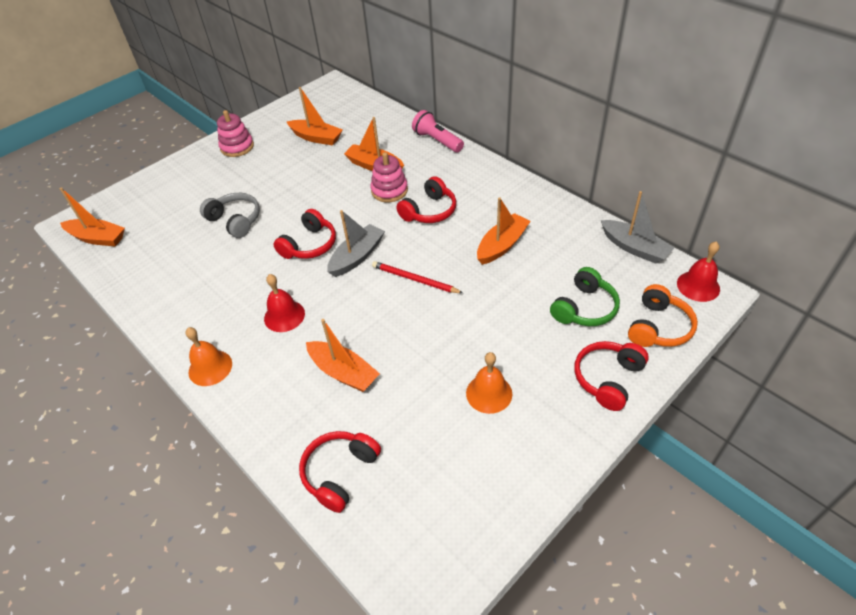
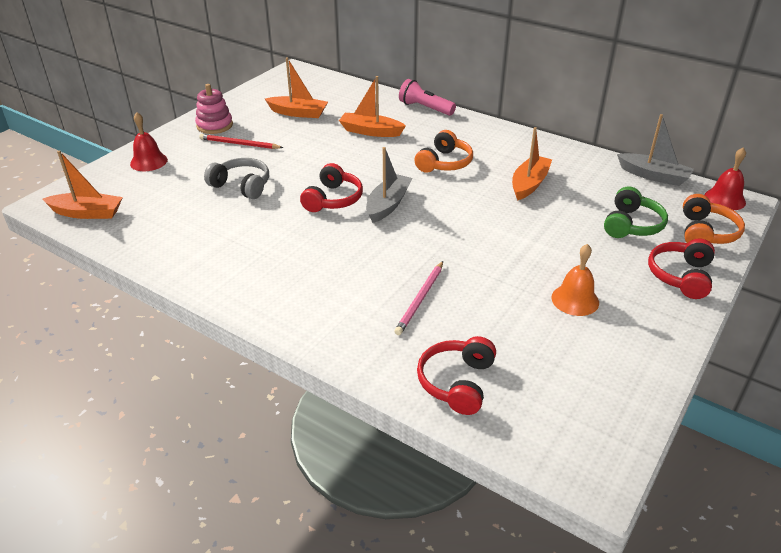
camera: 15 degrees left, 10 degrees down
orange bell [186,327,232,386] -> none
red bell [264,274,305,332] -> red bell moved to [130,112,168,171]
orange boat [306,319,380,392] -> pink pencil [394,261,443,335]
pink stacking toy [370,152,408,202] -> none
red pencil [372,261,463,293] -> red pencil moved to [199,134,283,149]
red headphones [396,176,456,223] -> orange headphones [414,130,473,173]

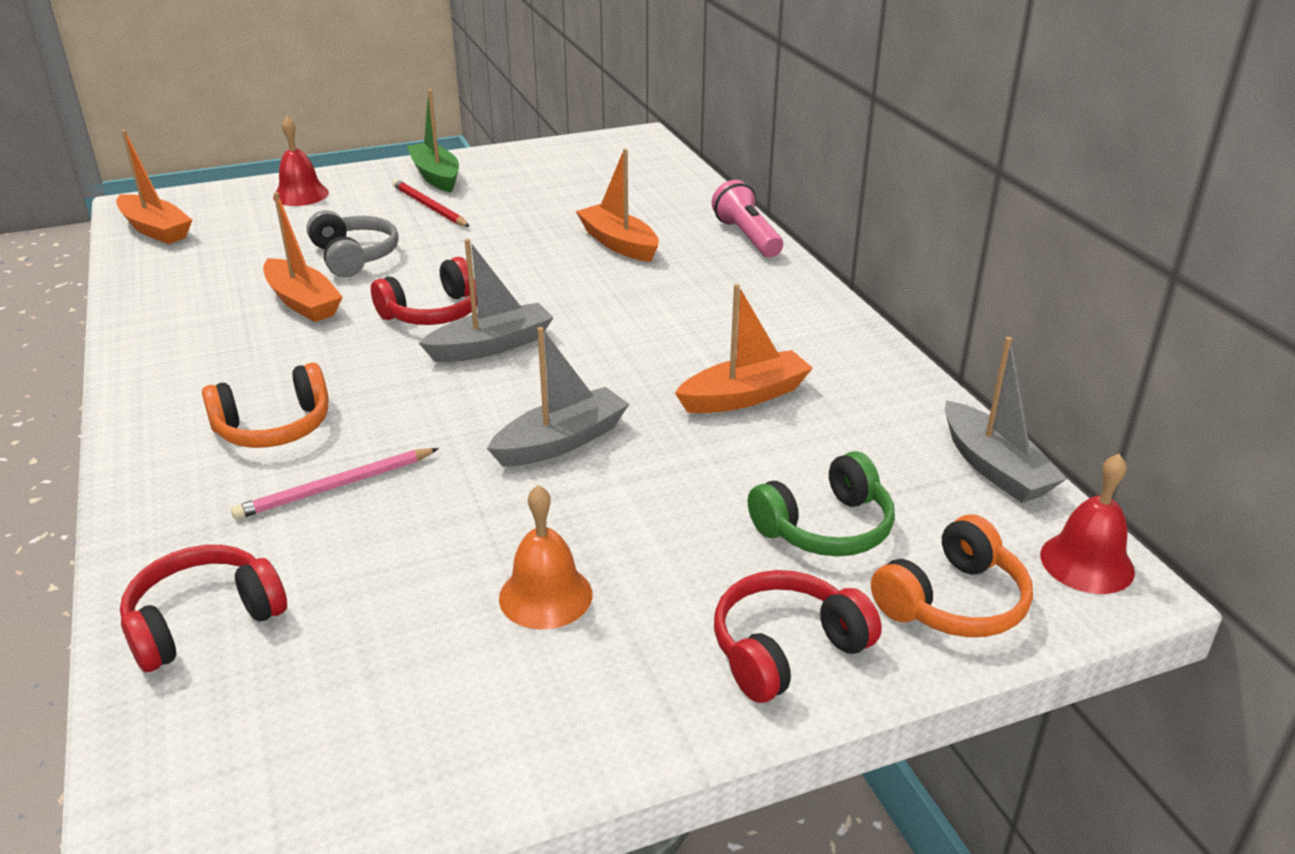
camera: 35 degrees right, 5 degrees down
pink stacking toy [195,84,233,134] -> green boat [407,90,459,193]
orange boat [265,58,328,118] -> orange boat moved to [263,192,343,322]
orange headphones [414,130,473,173] -> orange headphones moved to [202,362,329,448]
none -> grey boat [487,327,629,467]

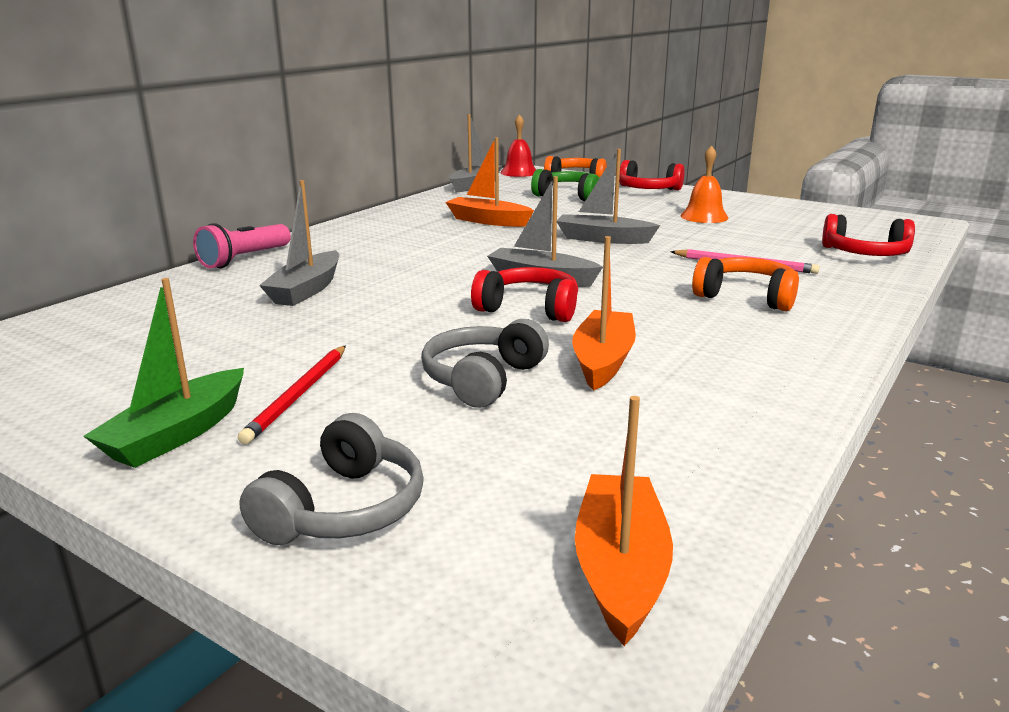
camera: 125 degrees left, 10 degrees down
red bell [273,116,329,206] -> grey headphones [239,413,424,545]
orange boat [576,149,659,262] -> grey boat [259,180,339,306]

